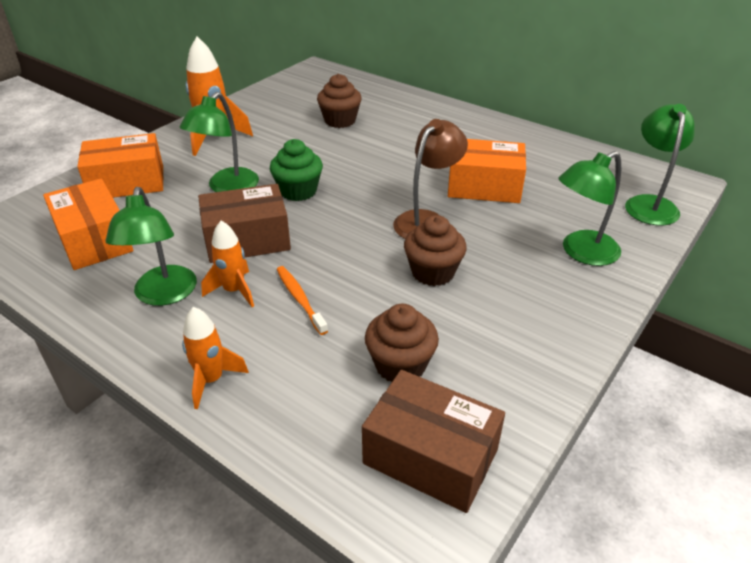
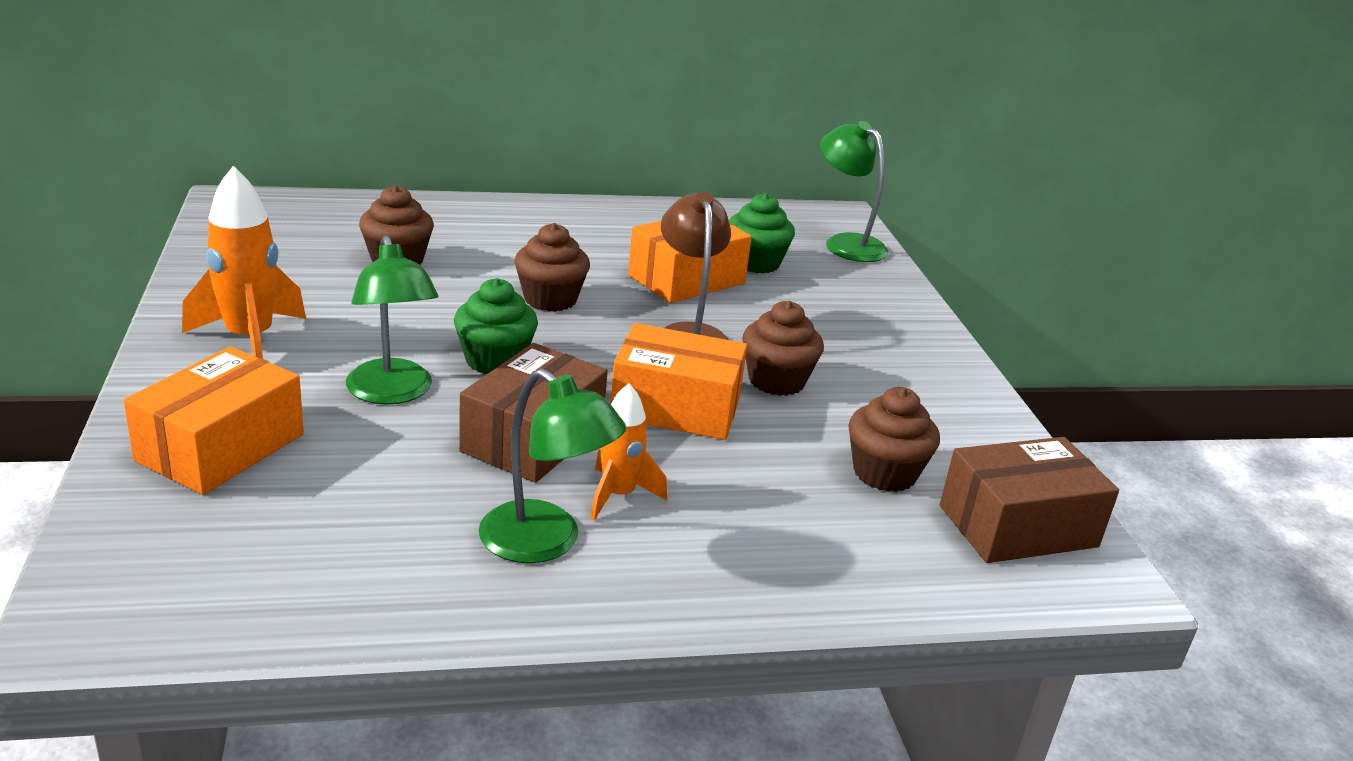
camera: 50 degrees left, 10 degrees down
orange box [43,178,133,270] -> orange box moved to [610,323,747,440]
orange rocket [182,307,249,409] -> none
orange toothbrush [277,266,328,335] -> none
green lamp [558,151,621,266] -> none
none -> brown cupcake [515,223,590,312]
none -> green cupcake [729,193,795,273]

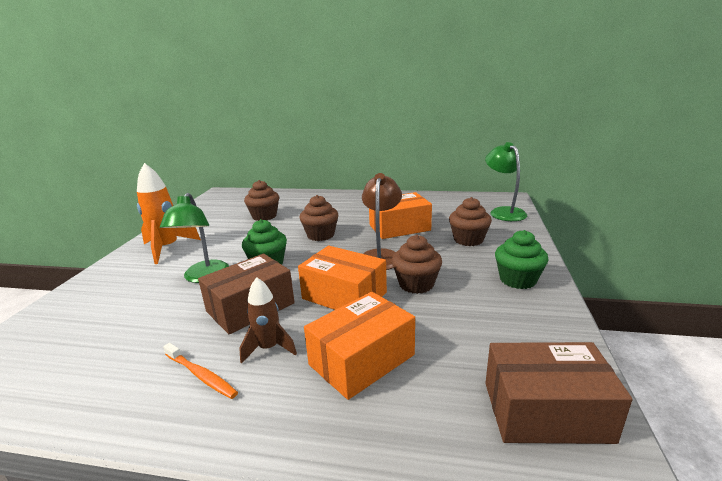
camera: 25 degrees right, 5 degrees down
orange box [124,346,304,495] -> orange box moved to [304,292,415,400]
green lamp [479,369,627,563] -> orange toothbrush [163,343,238,399]
orange rocket [591,383,667,520] -> brown rocket [239,277,297,364]
green cupcake [729,193,795,273] -> green cupcake moved to [495,230,549,289]
brown cupcake [848,387,940,492] -> brown cupcake moved to [449,197,492,246]

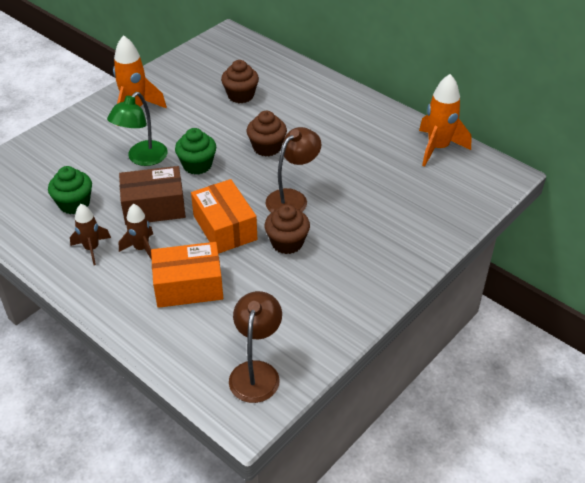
camera: 30 degrees right, 20 degrees up
orange toothbrush [163,343,238,399] -> brown rocket [70,204,111,265]
orange box [369,192,432,239] -> none
brown cupcake [449,197,492,246] -> none
green lamp [485,142,527,221] -> none
brown box [485,342,633,444] -> brown lamp [229,291,282,403]
green cupcake [495,230,549,289] -> green cupcake moved to [48,166,92,214]
none -> orange rocket [419,74,472,167]

